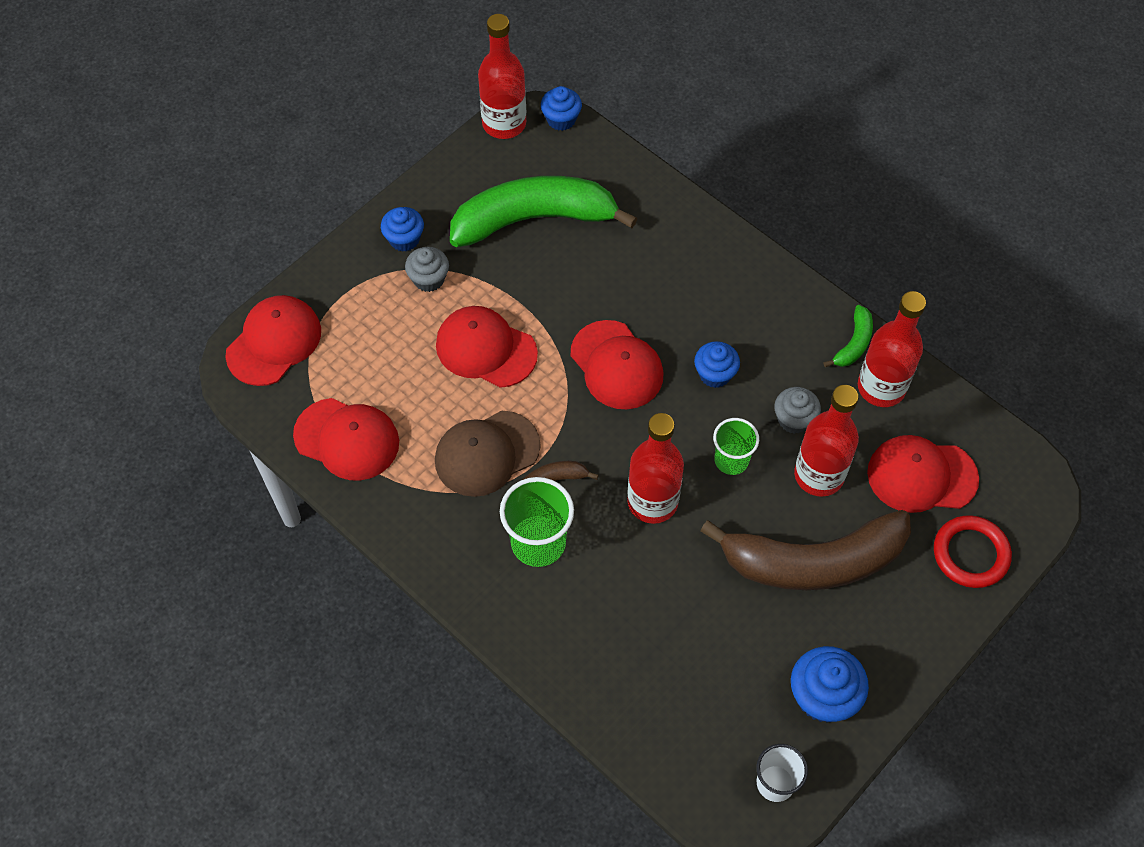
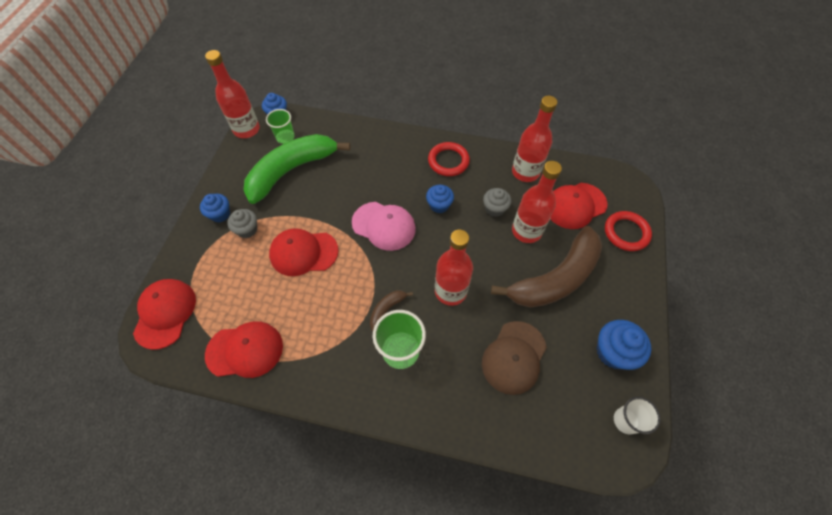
camera: 30 degrees left, 0 degrees up
brown cap [435,411,541,497] -> brown cap moved to [482,321,547,395]
red cap [571,320,663,409] -> pink cap [352,202,416,251]
green cup [713,418,759,475] -> green cup moved to [266,109,295,144]
green banana [823,305,873,367] -> none
none -> red ring [428,142,470,176]

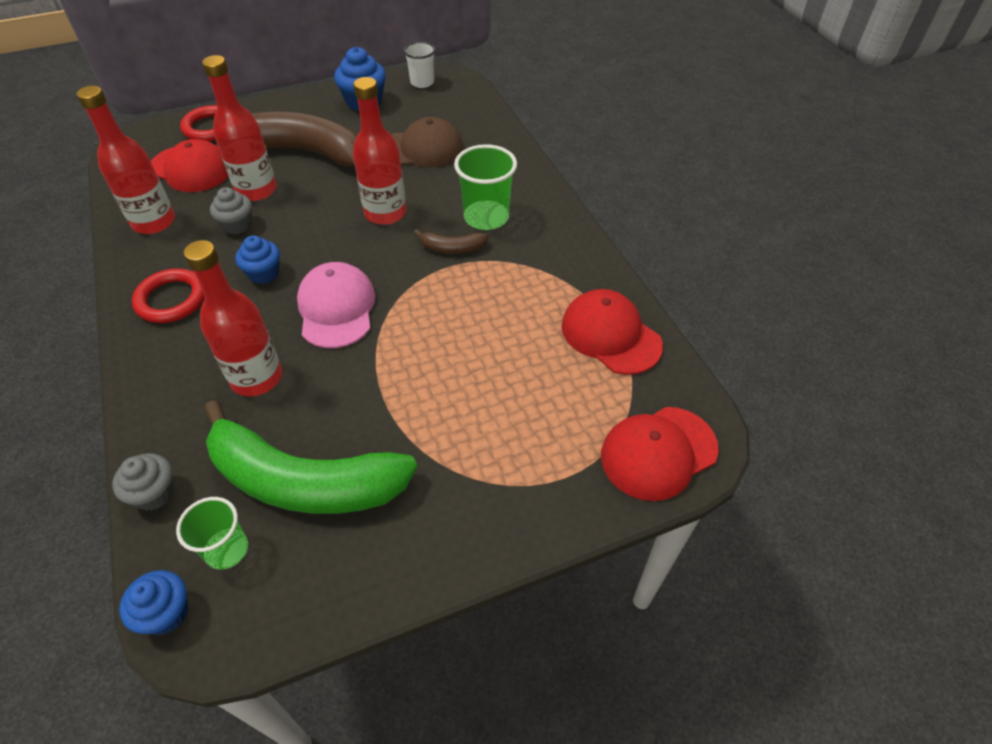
camera: 125 degrees left, 10 degrees down
blue cupcake [200,194,230,223] -> none
red bottle [205,50,260,138] -> red bottle moved to [184,240,282,396]
grey cupcake [227,209,257,238] -> grey cupcake moved to [112,453,174,510]
red cap [269,228,338,276] -> none

